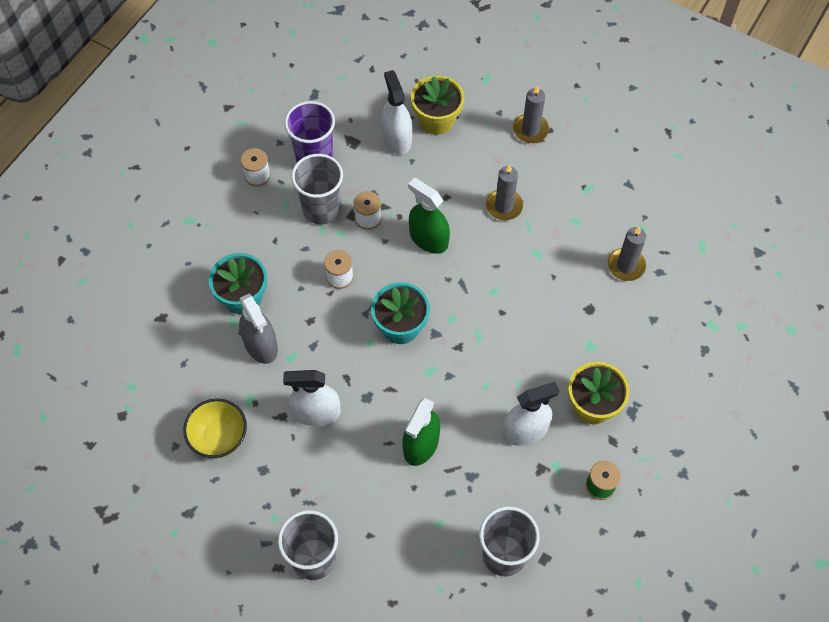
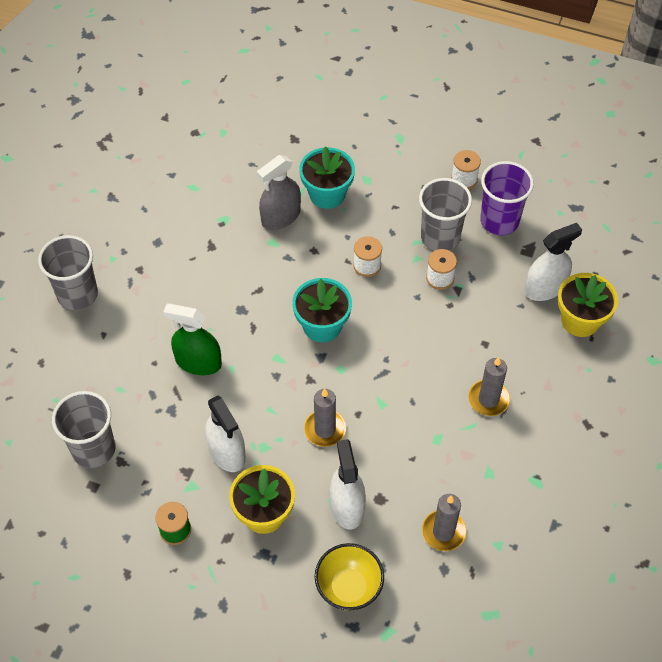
camera: 80 degrees right, 5 degrees down
yellow bowl [183,398,247,459] -> yellow bowl moved to [315,543,384,611]
white spray bottle [283,370,341,426] -> white spray bottle moved to [329,439,366,529]
green spray bottle [408,178,450,254] -> none
grey candle [513,85,549,143] -> grey candle moved to [304,389,346,447]

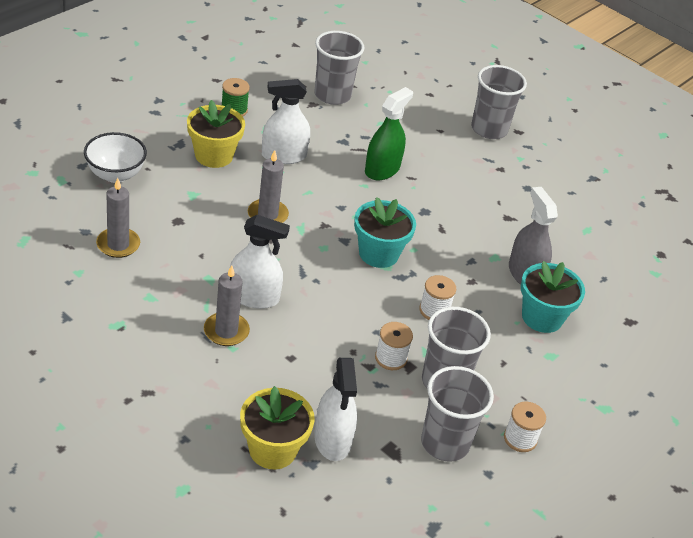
camera: 105 degrees right, 15 degrees down
yellow bowl [315,543,384,611] -> white bowl [84,132,147,183]
white spray bottle [329,439,366,529] -> white spray bottle moved to [230,215,290,309]
purple cup [480,161,534,235] -> grey cup [421,366,494,462]

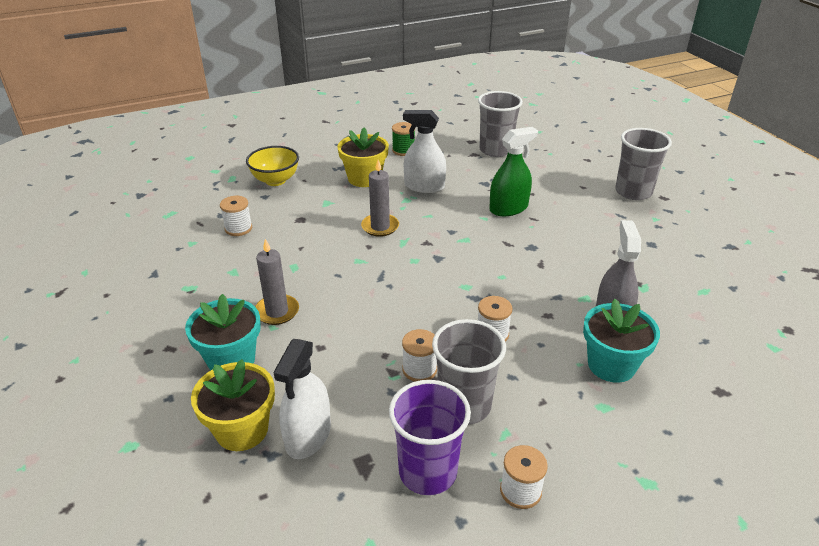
camera: 30 degrees right, 5 degrees down
white bowl [84,132,147,183] -> yellow bowl [246,146,299,186]
grey candle [96,178,140,258] -> white spool [220,196,252,236]
white spray bottle [230,215,290,309] -> none
turquoise flower pot [354,197,416,268] -> turquoise flower pot moved to [185,294,261,371]
grey cup [421,366,494,462] -> purple cup [389,380,471,495]

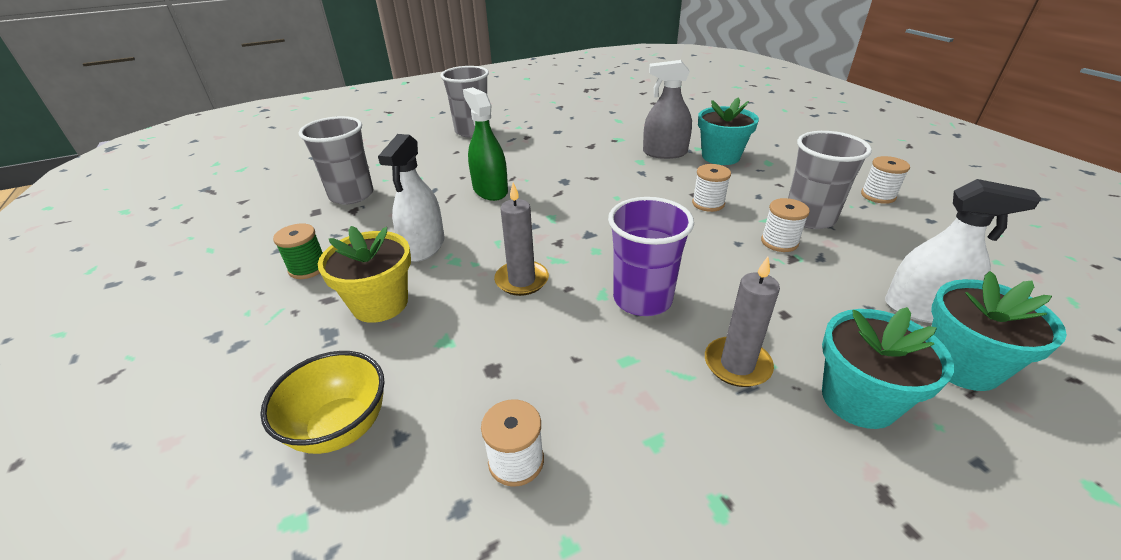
camera: 90 degrees left, 0 degrees up
yellow flower pot [191,359,275,451] -> turquoise flower pot [931,271,1067,391]
purple cup [389,380,471,495] -> purple cup moved to [608,197,694,316]

